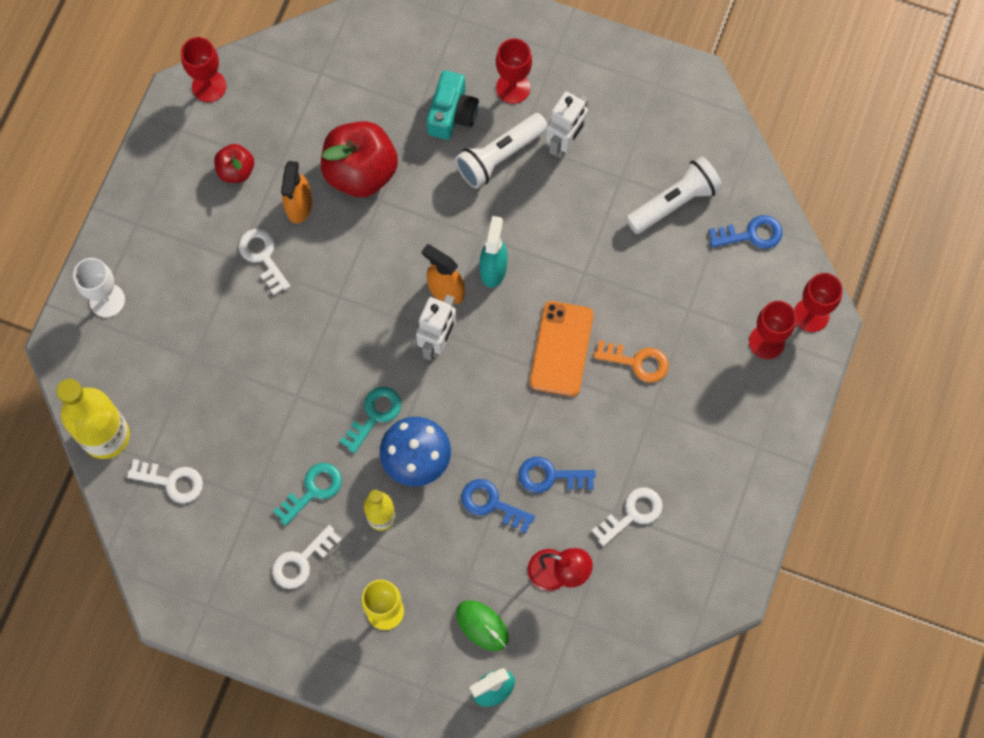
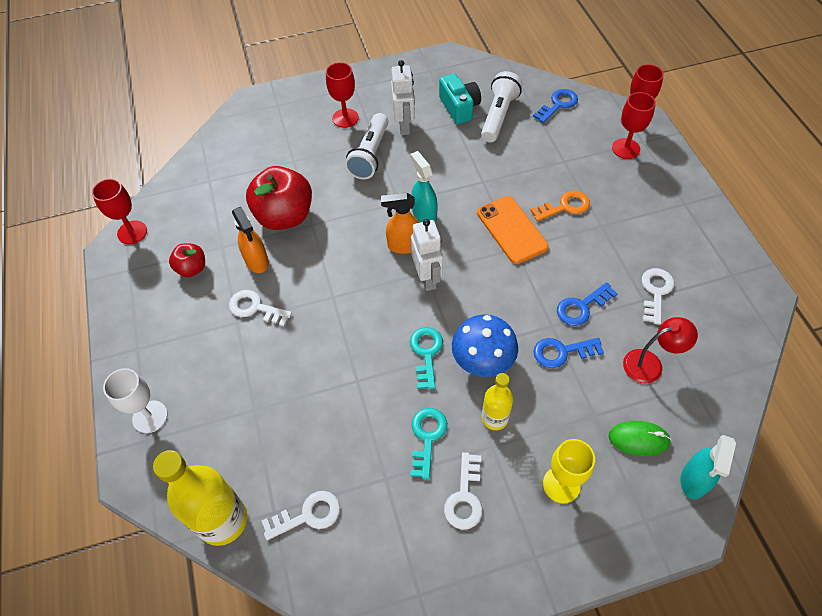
camera: 35 degrees left, 15 degrees down
turquoise camera [427,70,479,140] -> turquoise camera moved to [439,74,481,124]

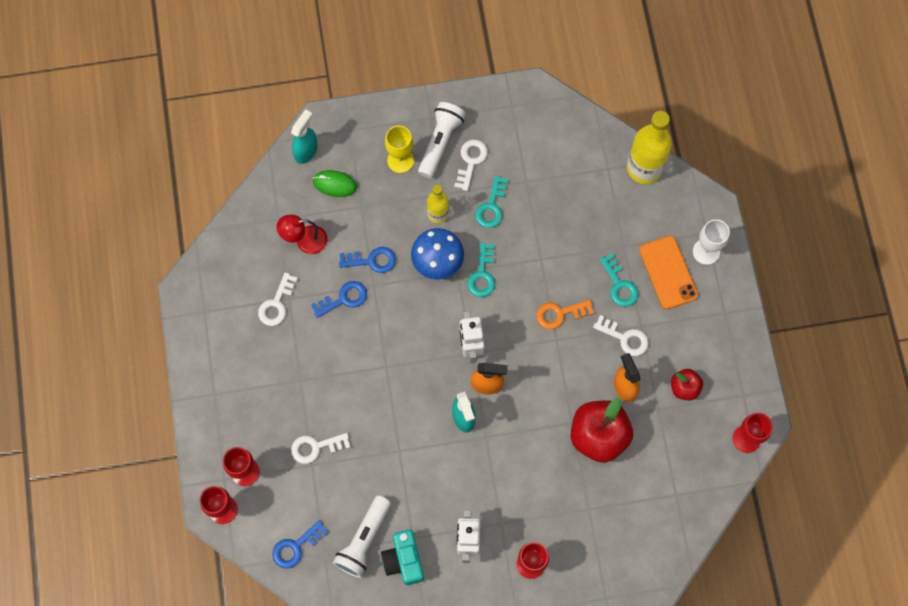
camera: 175 degrees left, 15 degrees up
white key [262,491,340,540] -> white key moved to [291,433,350,464]
white flashlight [345,113,388,179] -> white flashlight moved to [418,102,466,178]
orange phone [477,196,549,264] -> orange phone moved to [639,236,698,310]
orange key [530,191,590,221] -> orange key moved to [536,300,594,329]
none -> turquoise key [599,253,638,307]

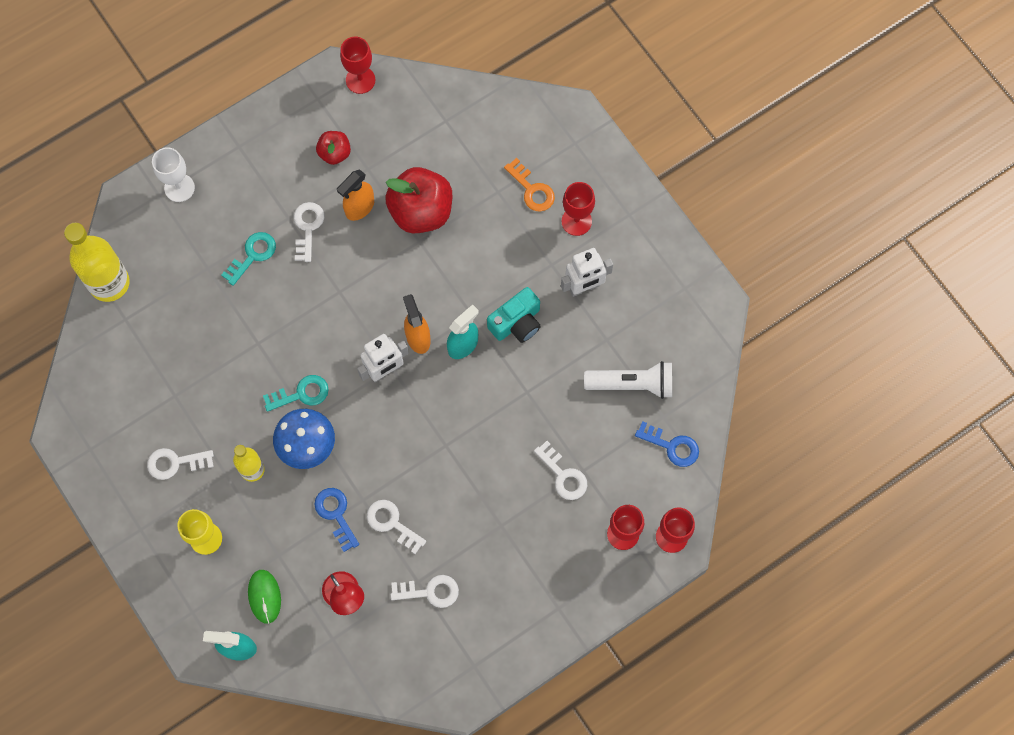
camera: 115 degrees left, 0 degrees up
blue key [311,281,367,318] -> white key [367,500,426,554]
turquoise camera [381,530,424,585] -> turquoise camera moved to [487,287,541,343]
white flashlight [418,102,466,178] -> none
turquoise key [475,175,508,228] -> none
orange key [536,300,594,329] -> orange key moved to [504,158,555,212]
orange phone [639,236,698,310] -> none

